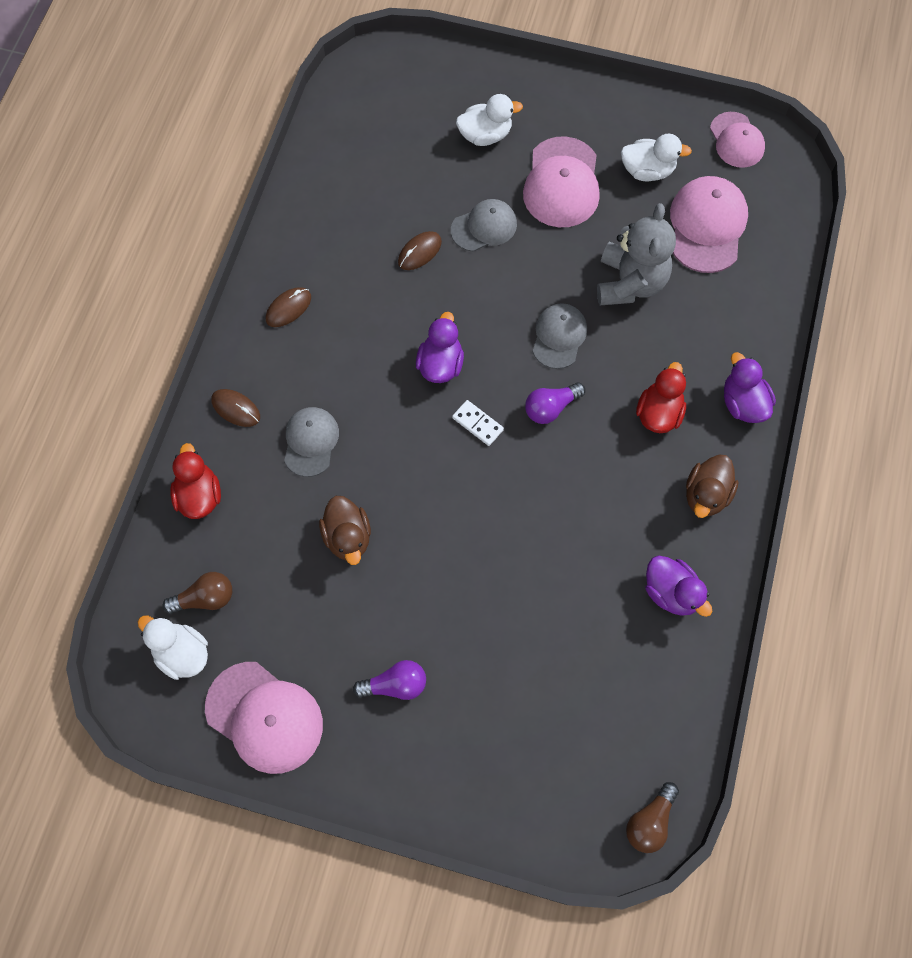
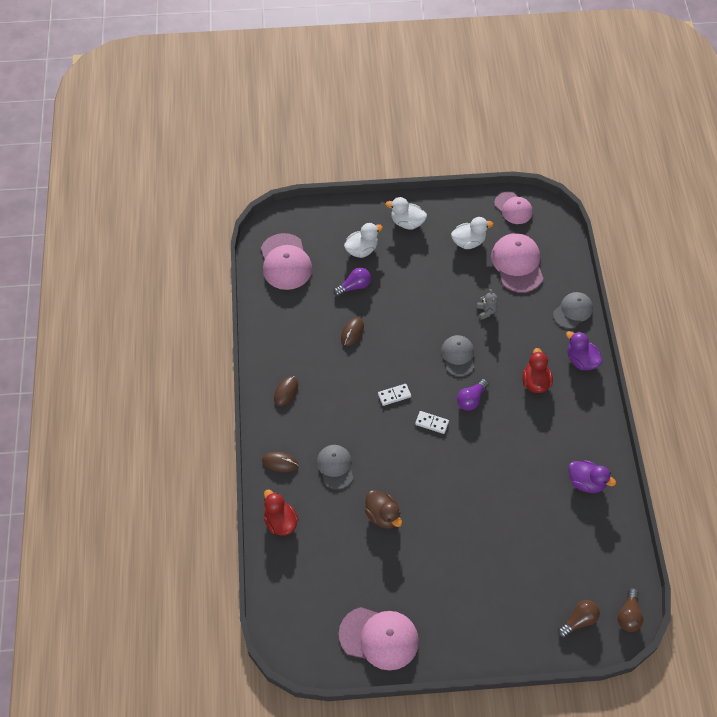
camera: 20 degrees left, 10 degrees down
white duck [138,616,208,680] -> white duck moved to [385,197,427,230]
brown light bulb [162,572,232,614] -> brown light bulb moved to [558,600,600,638]
purple light bulb [353,660,426,700] -> purple light bulb moved to [333,267,371,296]
purple duck [416,312,464,383] -> white domino [378,384,411,406]
grey cap [451,199,517,252] -> grey cap moved to [553,292,593,329]
pink cap [523,136,600,227] -> pink cap moved to [261,233,312,290]
grey teddy bear [597,203,676,305] -> grey teddy bear [477,289,498,320], size x0.44
brown duck [686,455,739,518] -> none

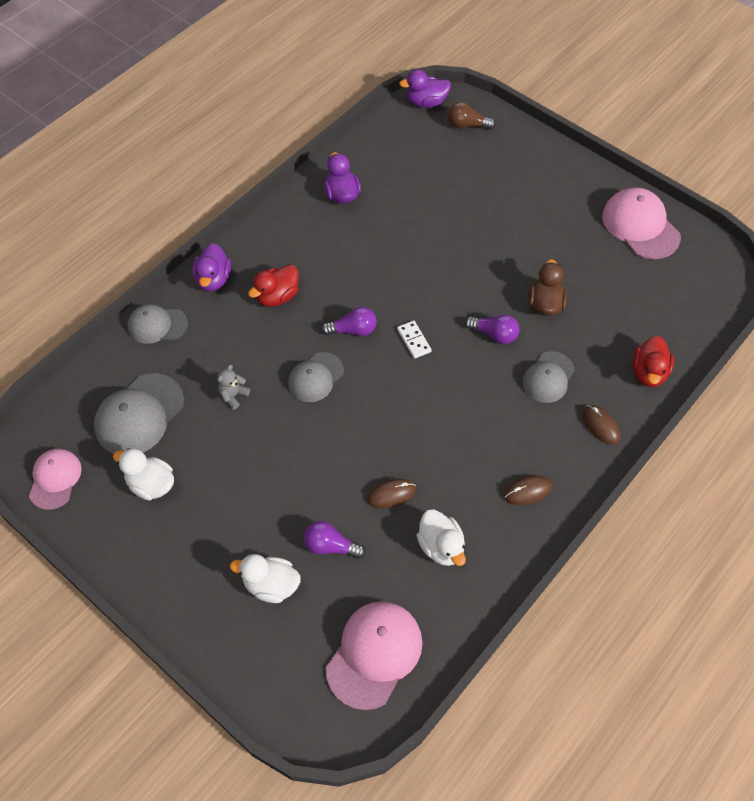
camera: 135 degrees left, 0 degrees up
white domino [378,384,411,406] -> none
white duck [385,197,427,230] -> white duck moved to [416,509,466,566]
pink cap [491,233,543,293] -> grey cap [94,373,184,454]
brown light bulb [618,588,644,632] -> purple duck [399,69,451,108]
none -> purple light bulb [465,315,519,344]

